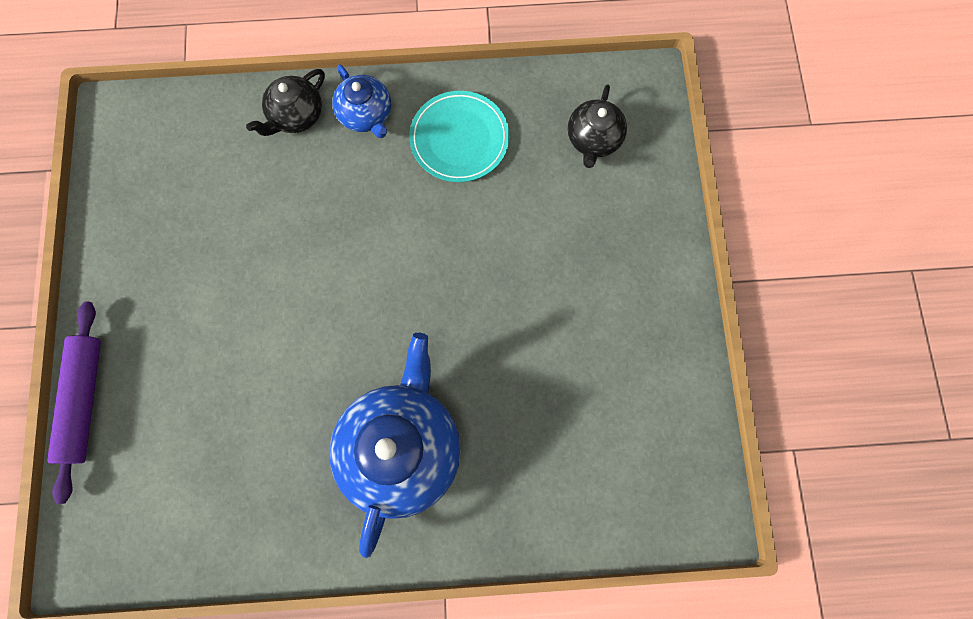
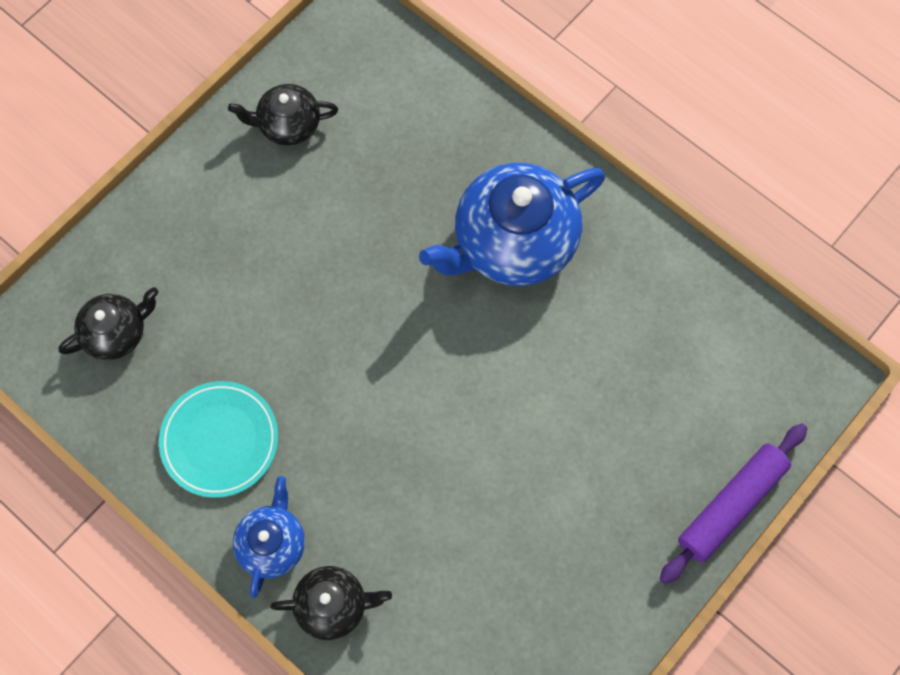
camera: 135 degrees left, 5 degrees down
none -> black teapot [228,84,338,145]

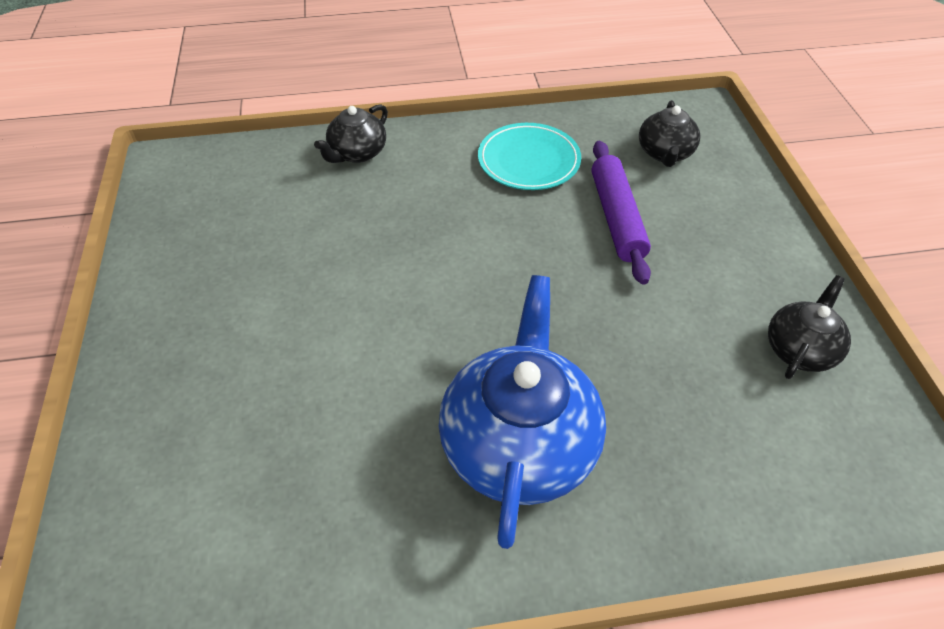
camera: 130 degrees right, 20 degrees down
blue teapot [233,476,305,598] -> none
purple rolling pin [660,424,807,584] -> purple rolling pin moved to [592,141,651,285]

